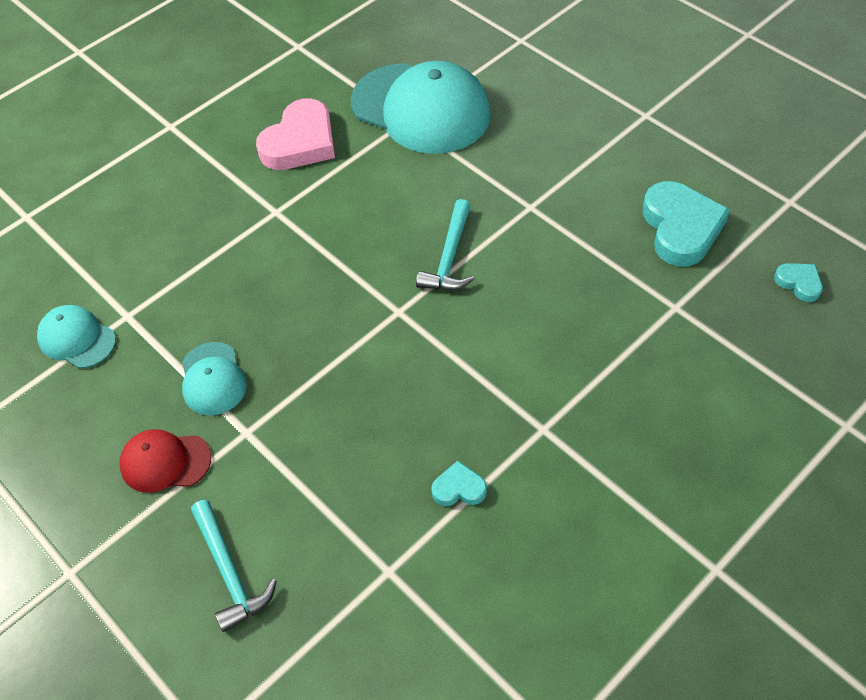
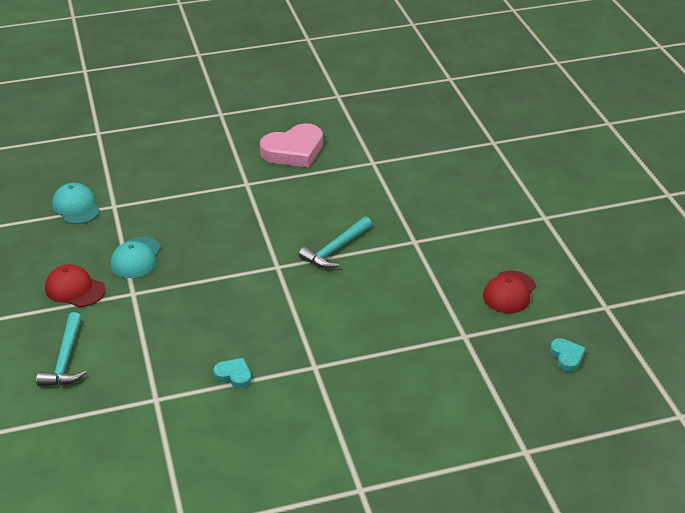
camera: 25 degrees right, 15 degrees down
turquoise cap [351,61,491,154] -> none
turquoise heart [643,181,730,267] -> red cap [483,270,536,313]

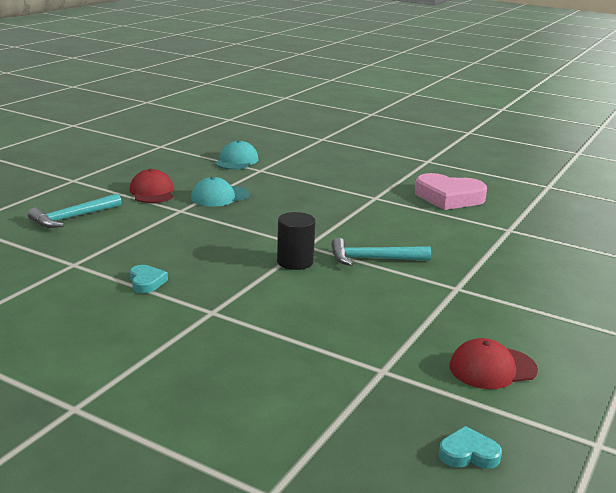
camera: 45 degrees right, 15 degrees down
turquoise heart [550,338,585,372] -> turquoise heart turned 120 degrees counterclockwise [439,426,502,469]
none -> black cylinder [277,212,315,270]

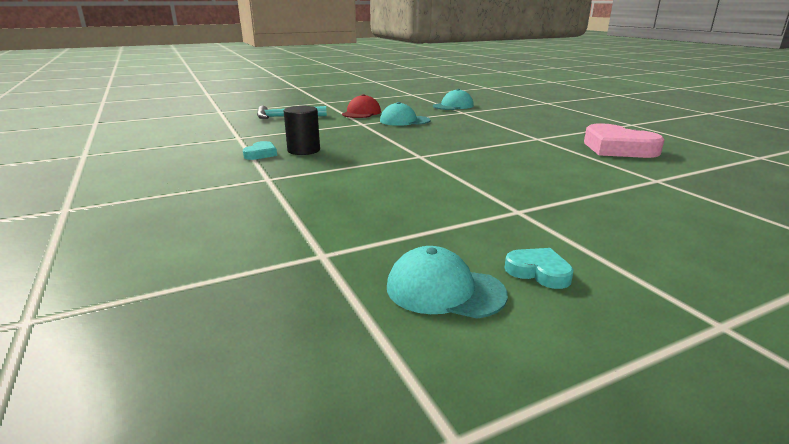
camera: 35 degrees right, 0 degrees up
black cylinder [277,212,315,270] -> black cylinder moved to [284,106,320,155]
turquoise hammer [331,238,431,266] -> none
turquoise heart [439,426,502,469] -> turquoise heart moved to [505,248,574,289]
red cap [450,338,538,389] -> turquoise cap [387,246,508,319]

